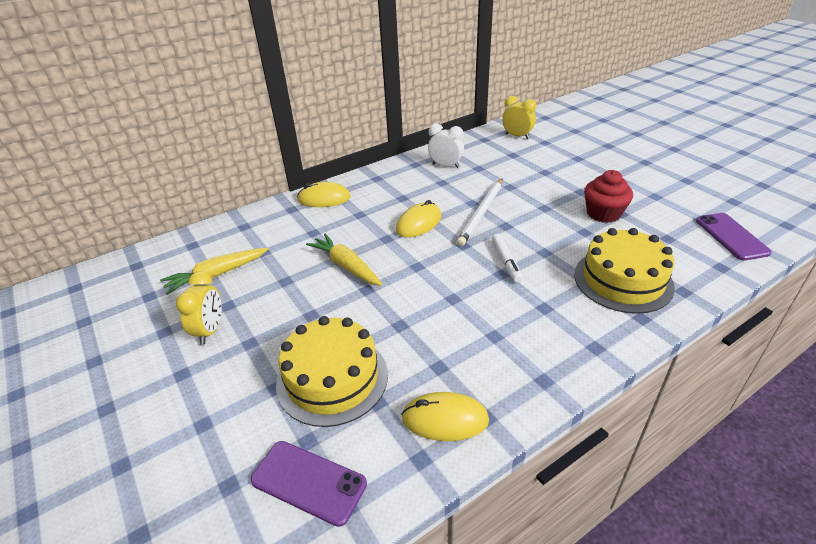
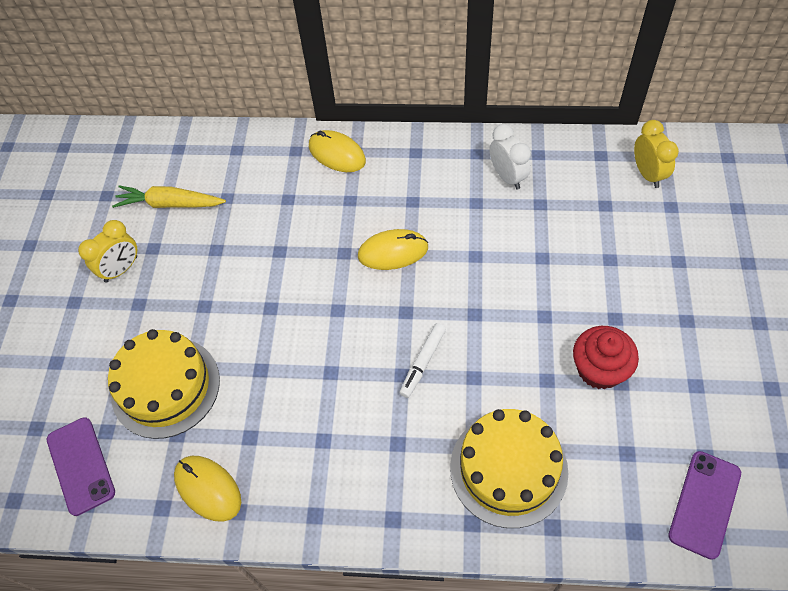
camera: 40 degrees right, 20 degrees up
yellow carrot [306,234,382,286] -> none
white pencil [457,179,502,246] -> none

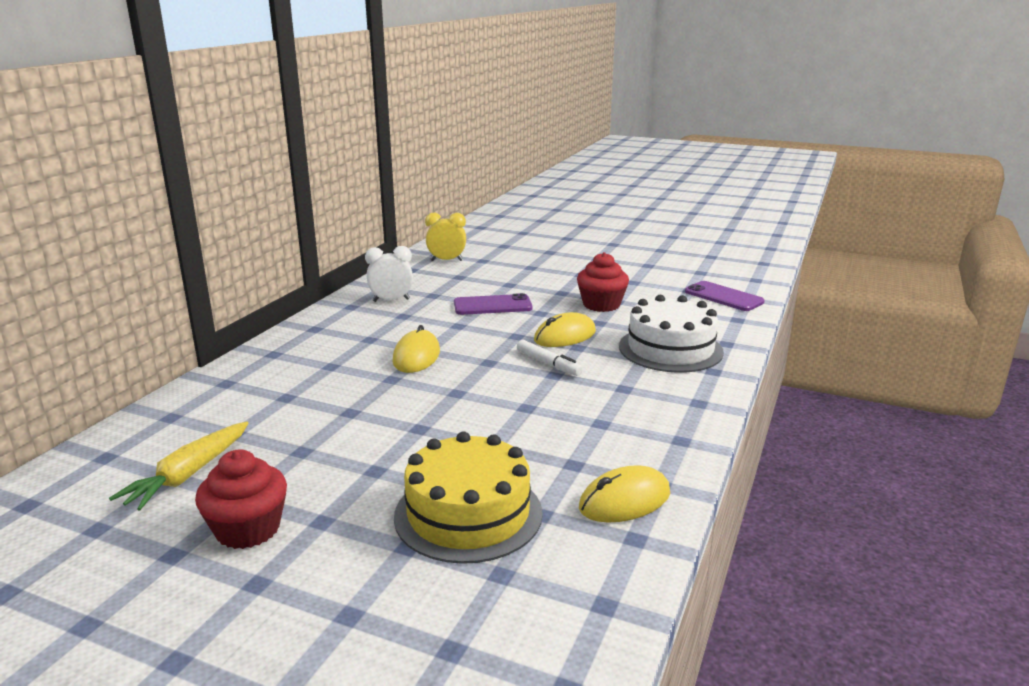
camera: 75 degrees left, 35 degrees down
purple phone [47,417,115,516] -> purple phone moved to [454,293,532,315]
yellow clock [78,220,138,283] -> red cupcake [195,450,287,549]
yellow mouse [309,130,366,172] -> yellow mouse moved to [534,312,596,347]
yellow cake [450,409,569,528] -> white cake [619,295,724,373]

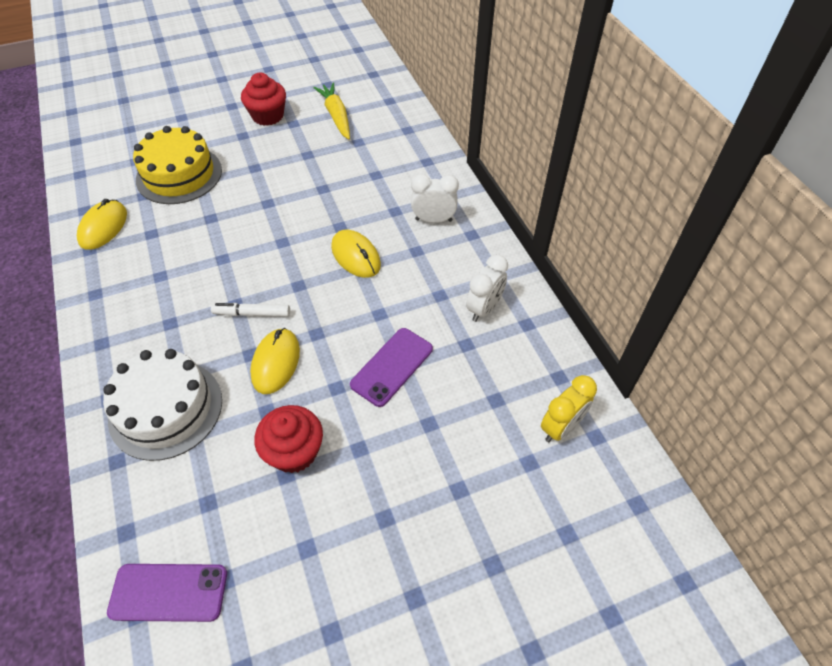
camera: 135 degrees right, 30 degrees up
none -> white clock [411,174,459,223]

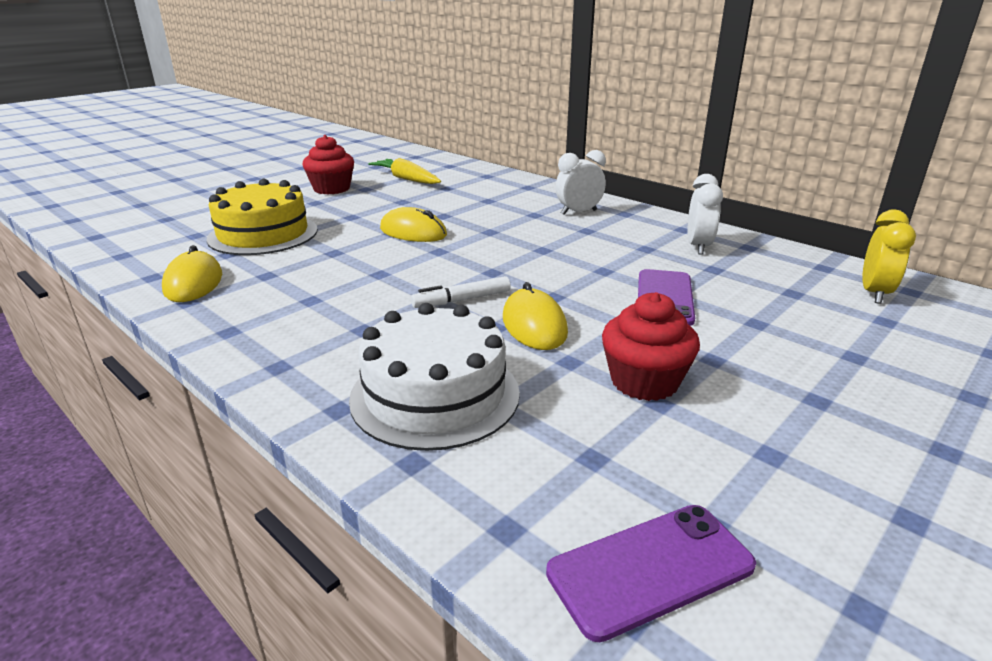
camera: 25 degrees left, 25 degrees down
yellow mouse [331,230,381,278] -> yellow mouse moved to [380,207,447,242]

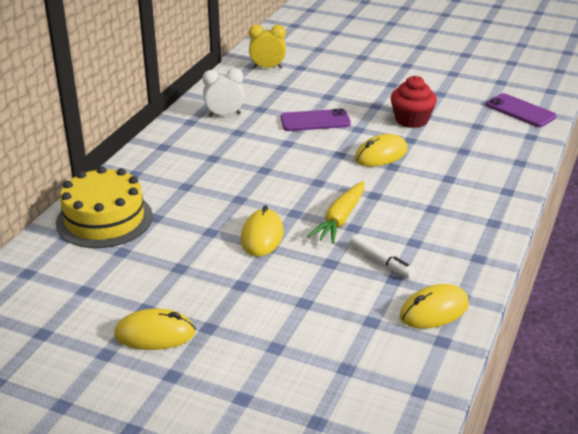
camera: 110 degrees left, 5 degrees up
yellow cake [206,179,318,255] -> yellow cake moved to [56,166,153,248]
red cupcake [303,135,354,195] -> yellow mouse [114,308,196,350]
white cake [349,303,520,451] -> none
yellow carrot [368,158,441,184] -> yellow carrot moved to [308,181,365,244]
white marker [411,276,511,308] -> white marker moved to [350,235,415,279]
white clock [555,150,606,215] -> none

